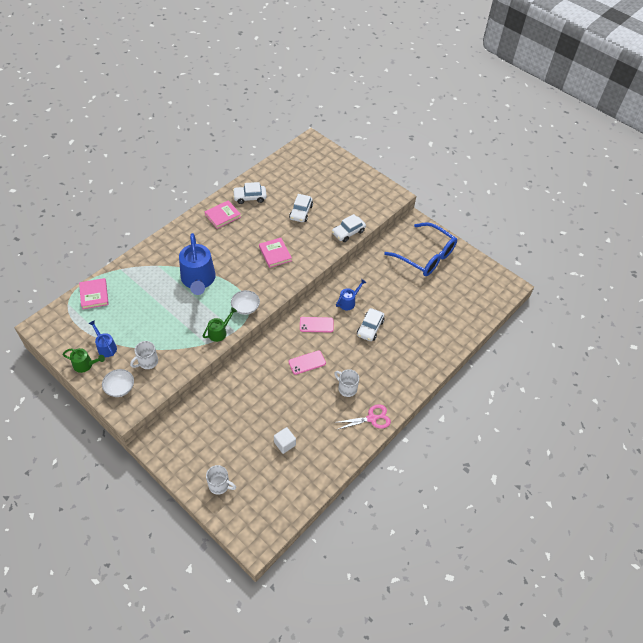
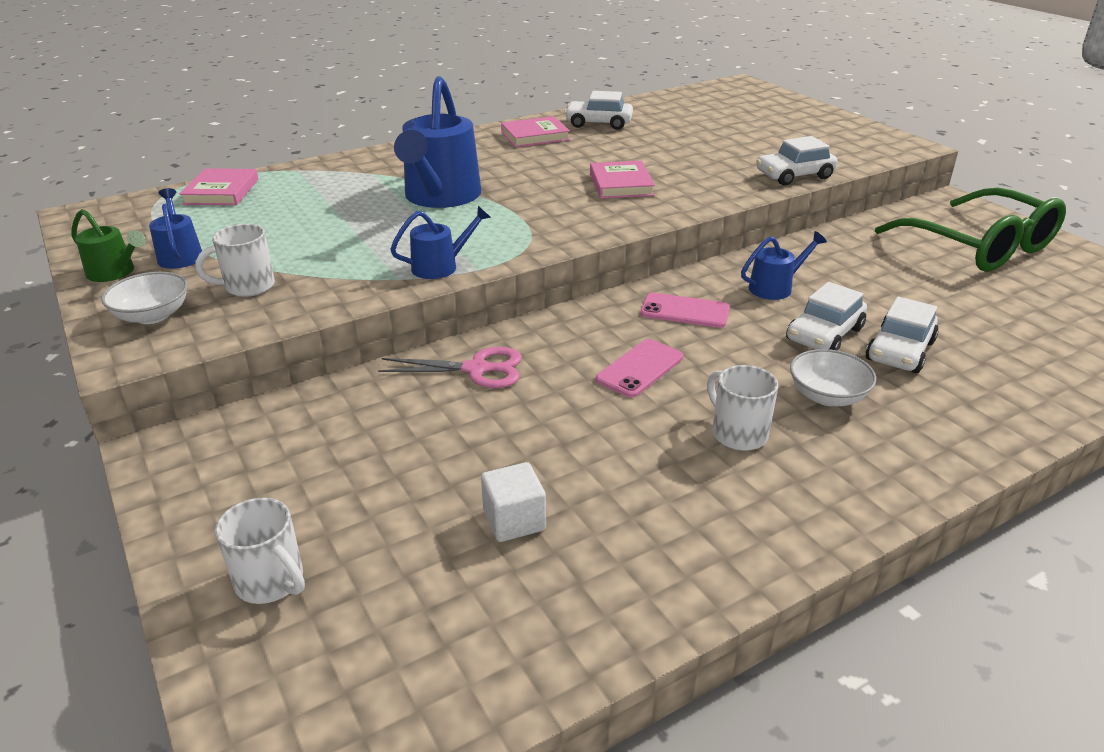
camera: 20 degrees right, 20 degrees down
green watering can [203,307,237,342] -> blue watering can [390,206,491,279]
white bowl [231,290,260,315] -> white bowl moved to [790,349,876,406]
pink phone [288,350,326,375] -> pink phone turned 45 degrees counterclockwise [596,339,683,398]
white car [289,194,313,222] -> white car moved to [865,296,939,373]
pink scissors [334,404,391,430] -> pink scissors moved to [378,347,522,388]
blue glasses [384,222,457,276] -> green glasses [875,188,1066,272]

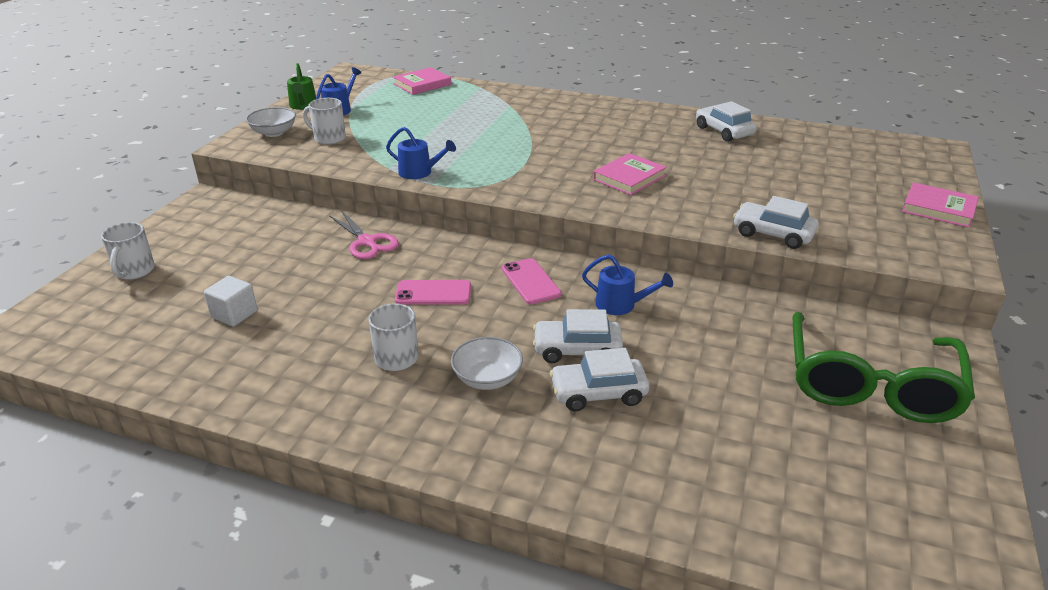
camera: 50 degrees right, 0 degrees up
blue watering can [394,76,481,208] -> none
pink book [501,116,570,147] -> pink book moved to [902,182,979,228]

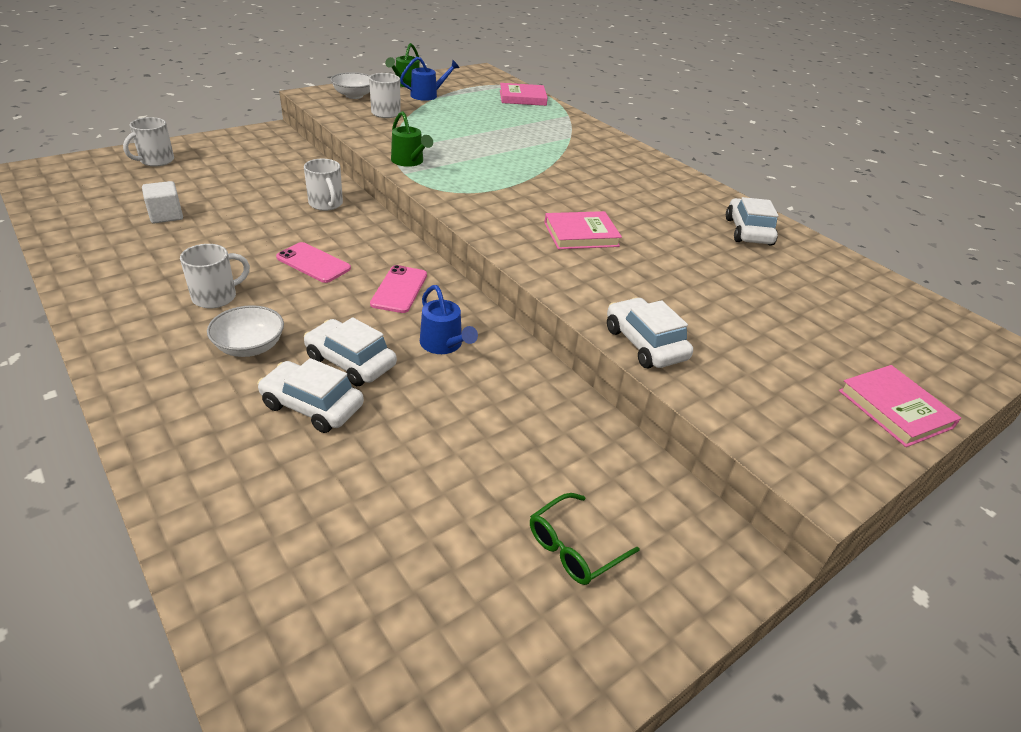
camera: 30 degrees right, 5 degrees up
pink scissors [329,210,399,259] -> white mug [304,159,343,211]
blue watering can [386,127,456,179] -> green watering can [391,111,433,167]
green glasses [793,312,975,423] -> green glasses [530,493,640,585], size x0.44

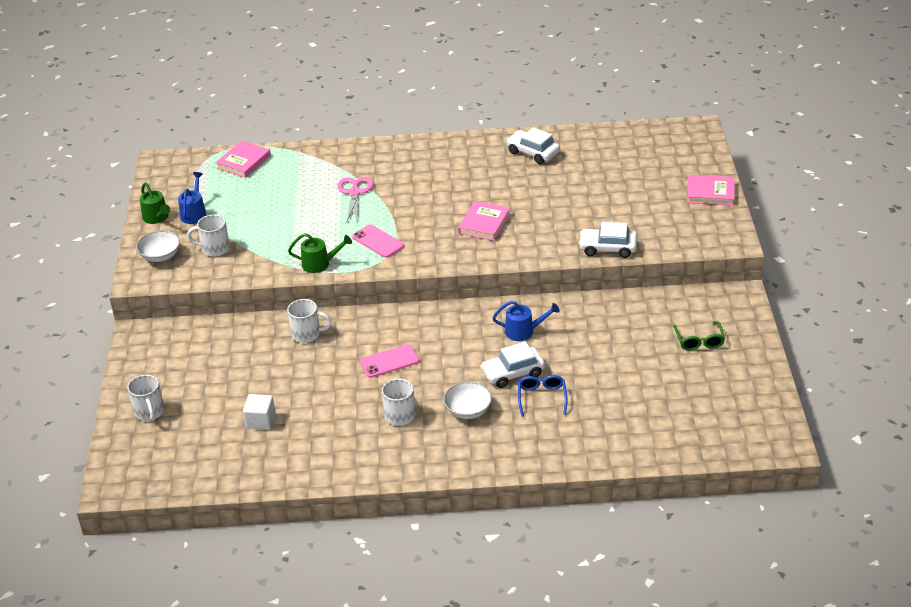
camera: 50 degrees left, 0 degrees up
white car [257,358,364,433] -> blue glasses [518,375,568,417]
pink phone [370,265,427,313] -> pink phone moved to [352,224,404,258]
none -> pink scissors [337,177,374,223]

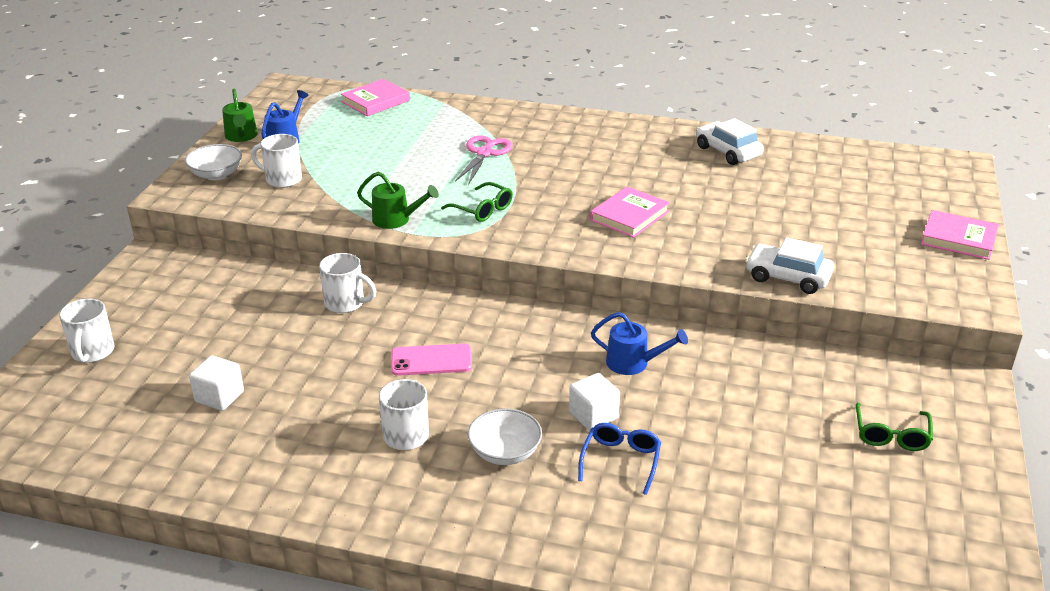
camera: 15 degrees right, 5 degrees down
pink phone [352,224,404,258] -> green glasses [441,182,513,222]
white car [480,342,545,388] -> white cube [569,373,620,431]

